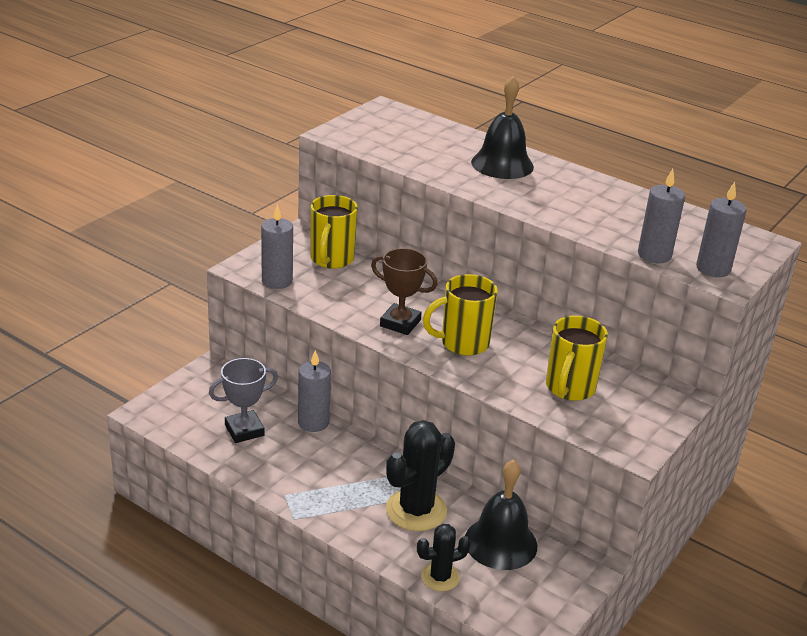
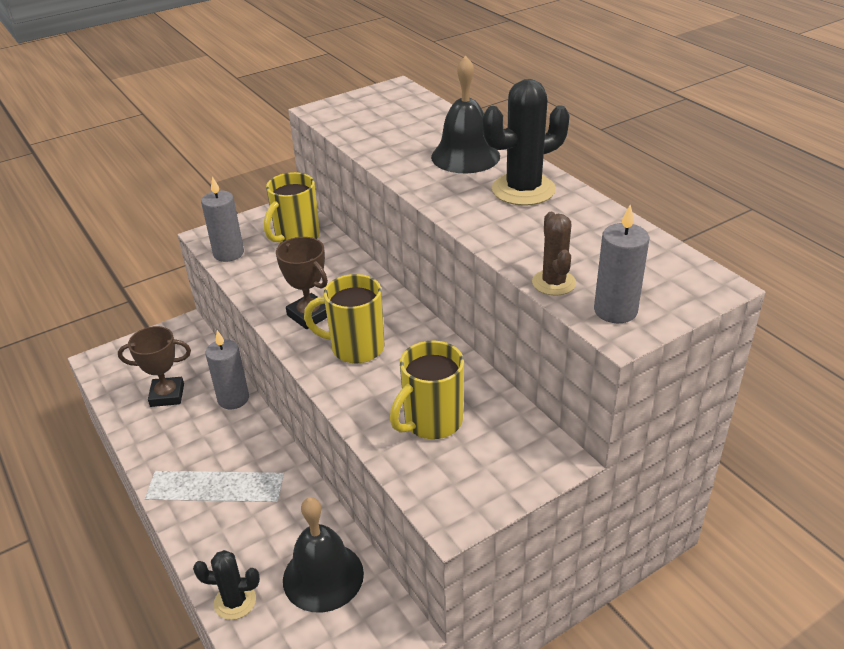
camera: 25 degrees right, 5 degrees up
grey trophy [209,358,278,443] -> brown trophy [118,326,191,407]
black cactus [386,420,455,531] -> black cactus moved to [482,79,570,206]
grey candle [638,169,685,263] -> brown cactus [532,212,576,296]

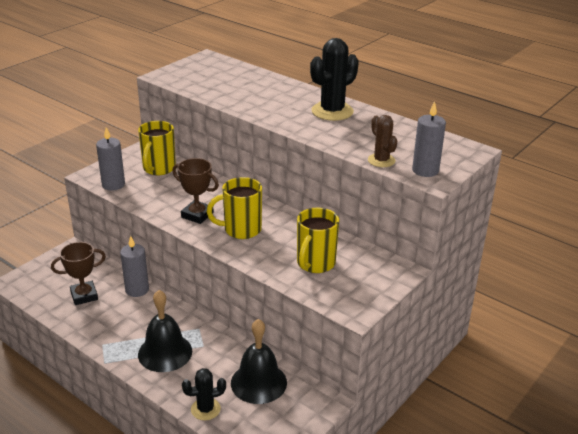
camera: 20 degrees left, 5 degrees down
black bell [431,56,500,173] -> black bell moved to [138,290,192,372]

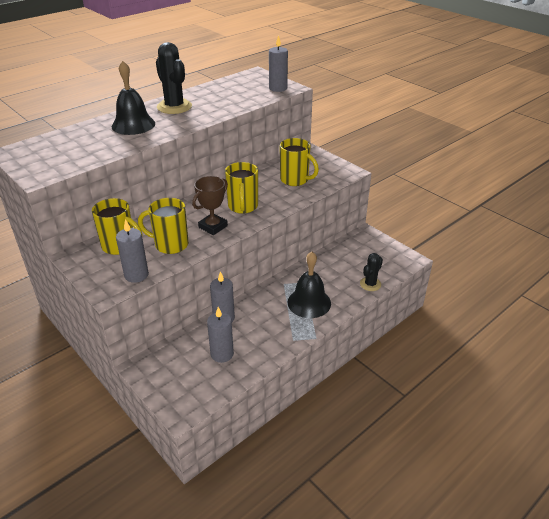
camera: 80 degrees left, 5 degrees up
brown trophy [51,242,106,305] -> grey candle [207,307,234,363]
black cactus [182,368,226,420] -> black cactus turned 45 degrees clockwise [360,253,383,291]
black bell [231,319,287,404] -> black bell moved to [112,61,155,135]
brown cactus [368,115,398,167] -> none
none -> yellow mug [138,198,189,254]

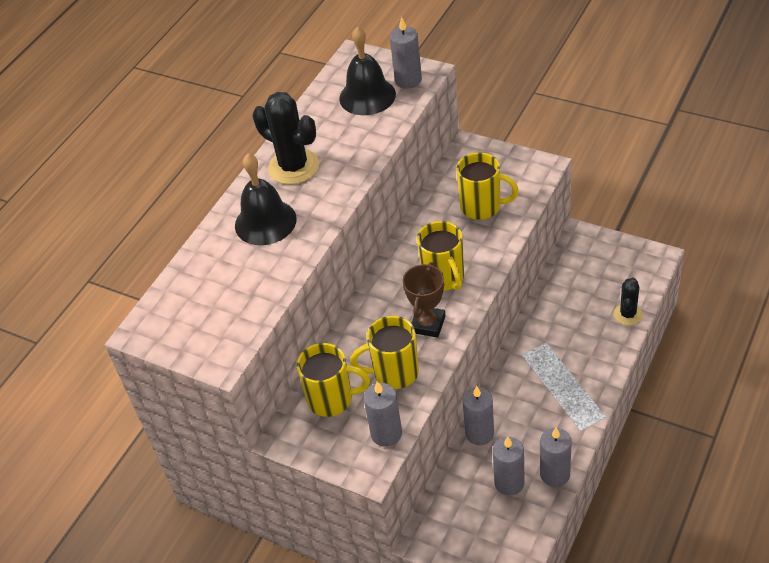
camera: 15 degrees left, 10 degrees up
black bell [288,252,331,318] -> black bell moved to [339,27,396,115]
none -> grey candle [540,428,572,487]

